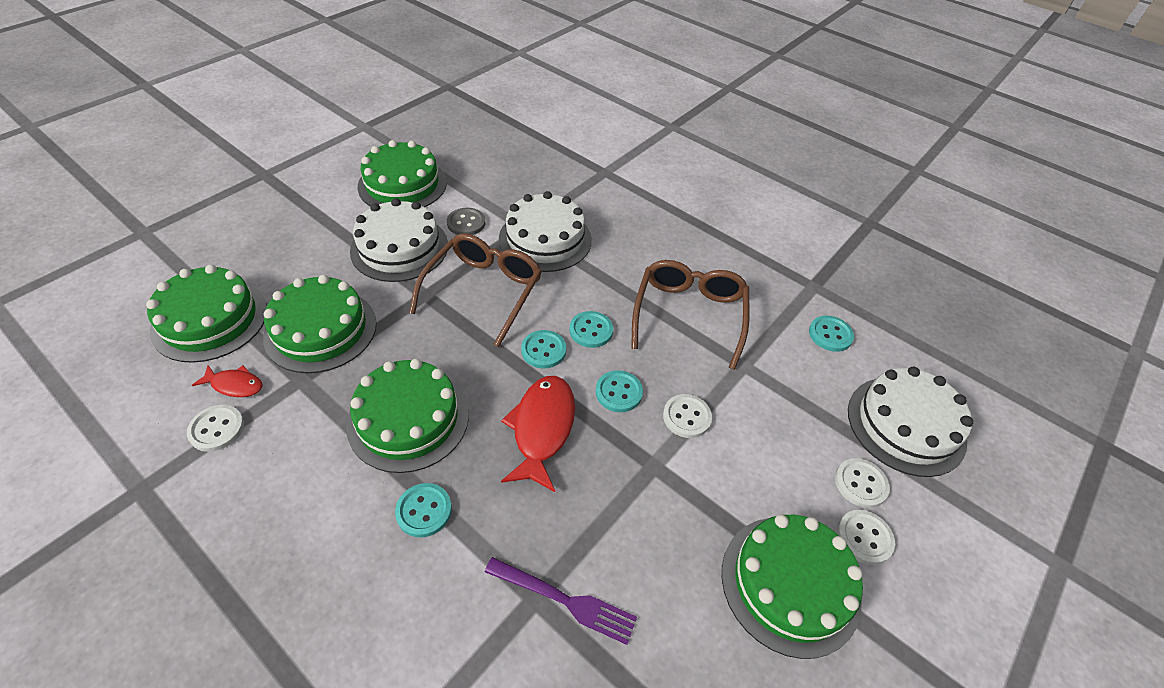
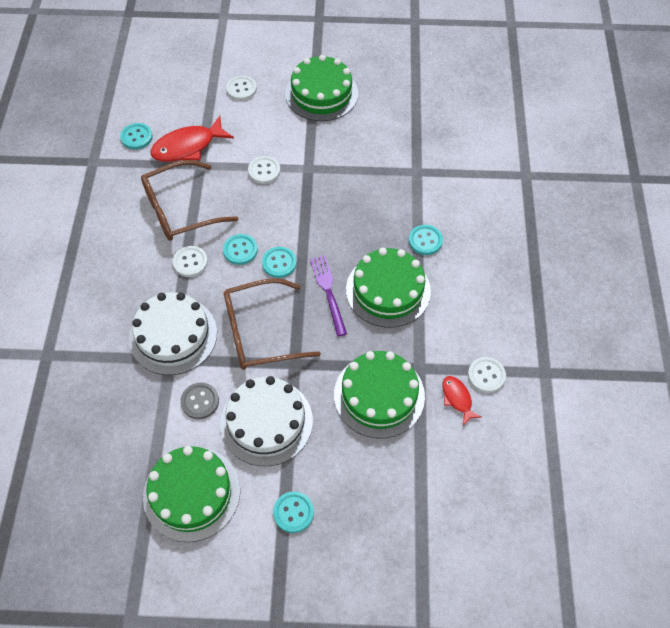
camera: 125 degrees left, 10 degrees up
green cake [146,265,267,363] -> none
purple fork [485,557,637,645] -> purple fork moved to [310,255,347,336]
red fish [501,376,575,492] -> red fish moved to [150,116,234,162]
turquoise button [596,370,643,412] -> turquoise button moved to [273,491,314,533]
white button [837,510,895,565] -> white button moved to [173,246,208,277]
white cake [848,367,973,477] -> none

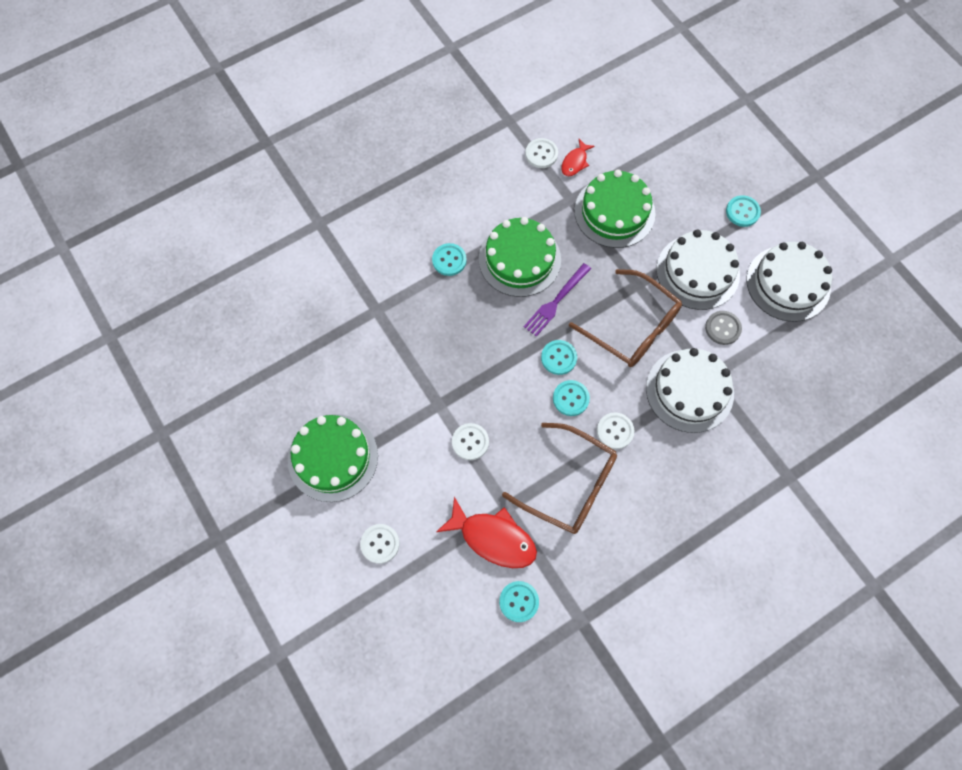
camera: 125 degrees left, 10 degrees up
green cake [143,446,240,542] -> white cake [746,242,832,322]

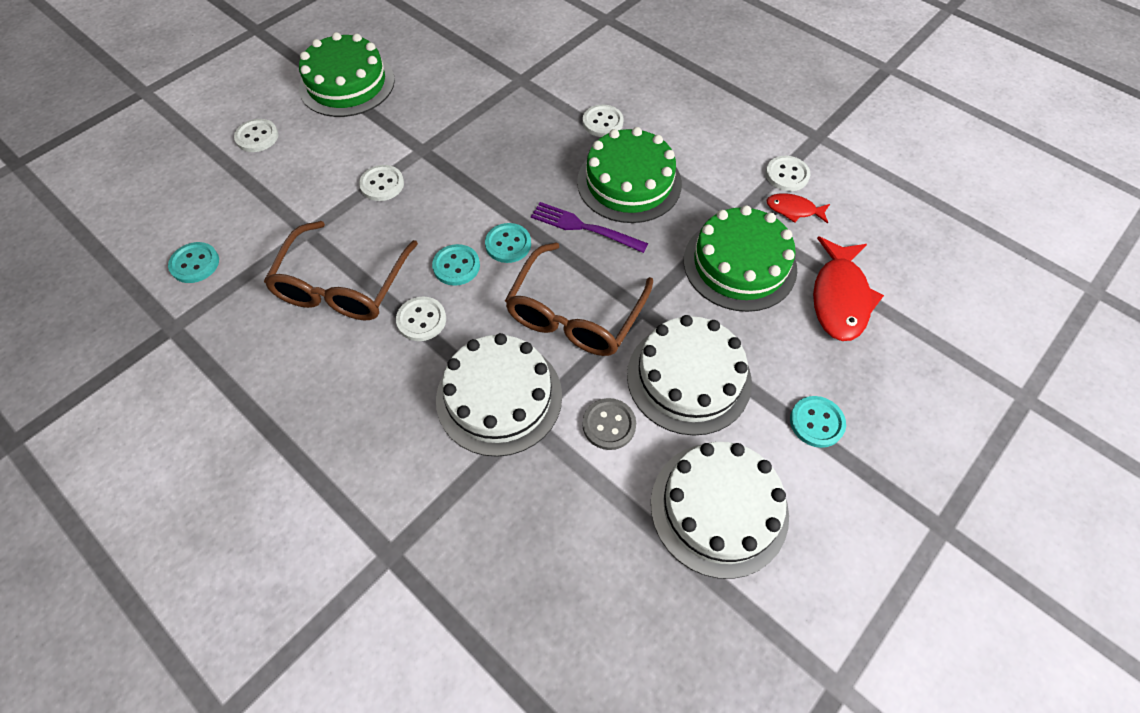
camera: 75 degrees right, 10 degrees down
turquoise button [432,243,467,276] -> white button [583,104,624,137]
red fish [436,497,537,568] -> red fish moved to [813,237,884,341]

